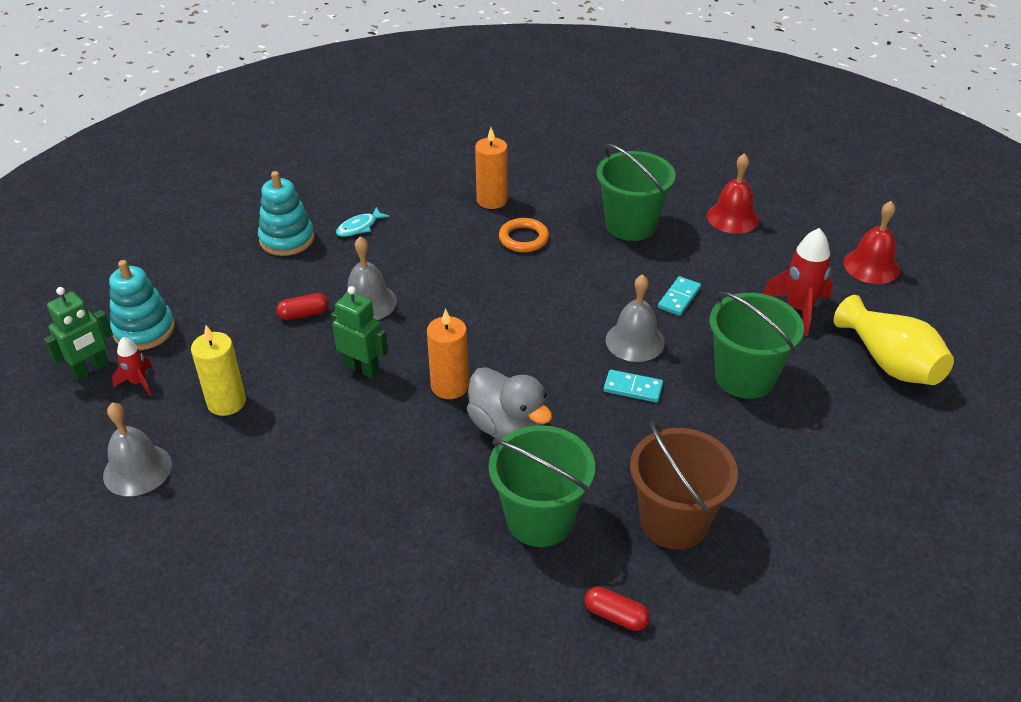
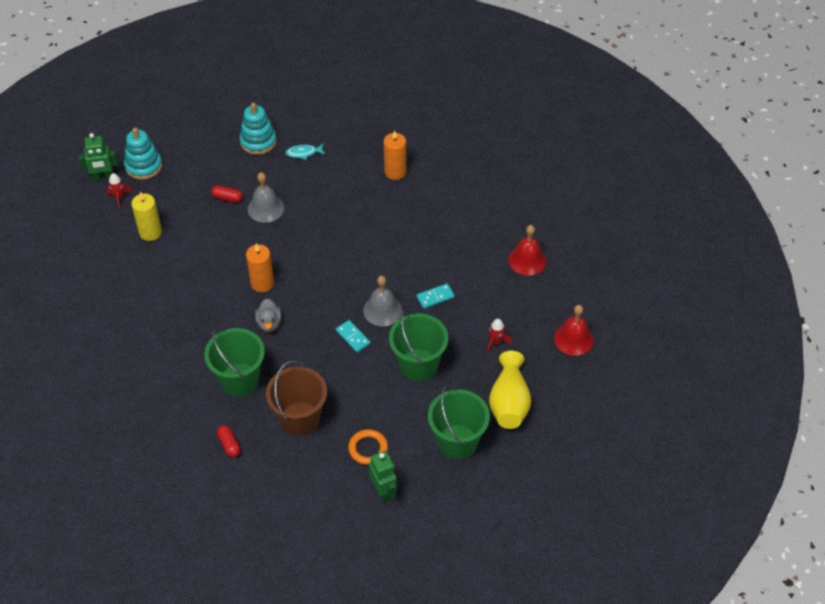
camera: 35 degrees right, 10 degrees up
grey bell [103,403,172,496] -> none
green robot [331,286,388,378] -> green robot moved to [369,451,397,503]
grey duck [467,367,552,440] -> grey duck [255,298,281,332], size x0.62
orange ring [499,218,549,252] -> orange ring moved to [348,429,388,465]
green bucket [597,144,676,241] -> green bucket moved to [428,385,490,459]
red rocket [763,228,832,336] -> red rocket [487,319,512,353], size x0.57

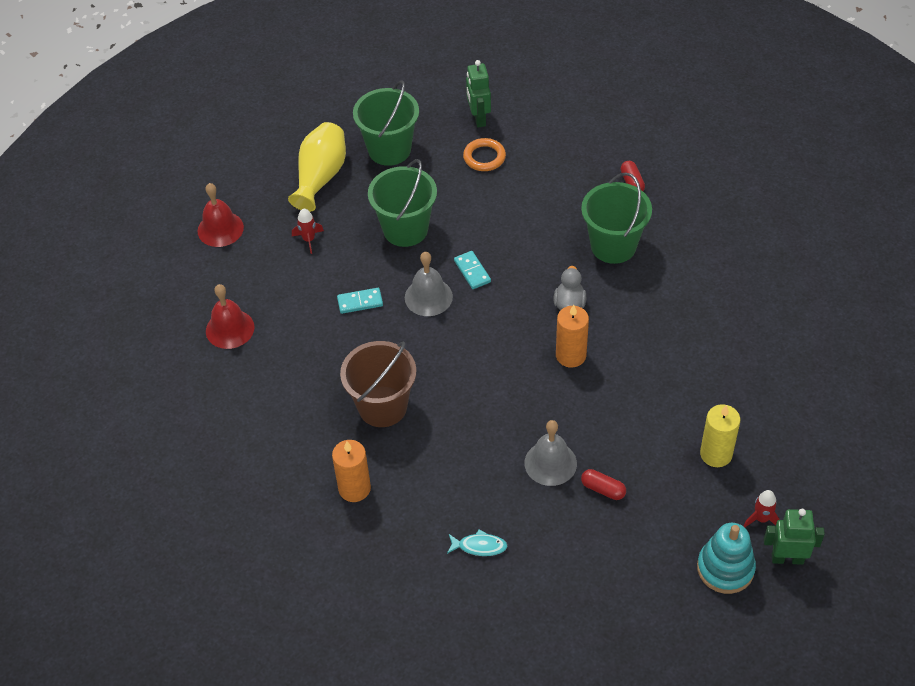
camera: 165 degrees left, 0 degrees up
turquoise stacking toy [239,103,277,155] -> none
brown bucket [266,361,327,436] -> brown bucket moved to [340,341,416,427]

